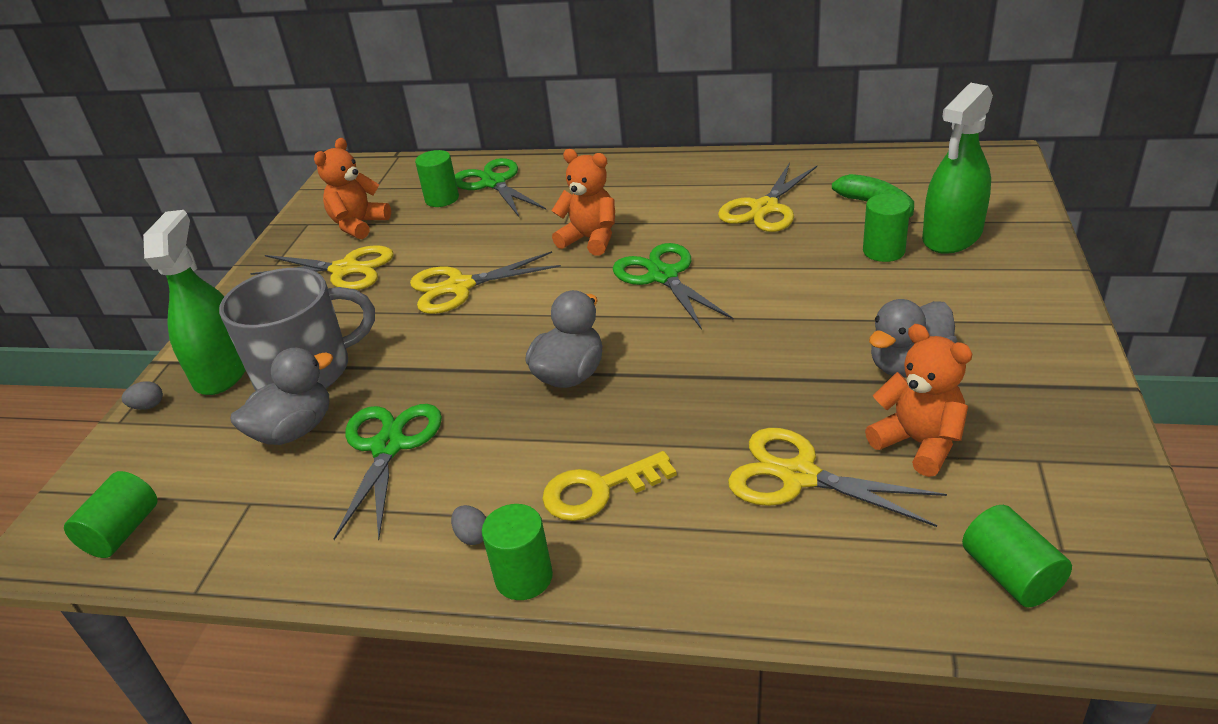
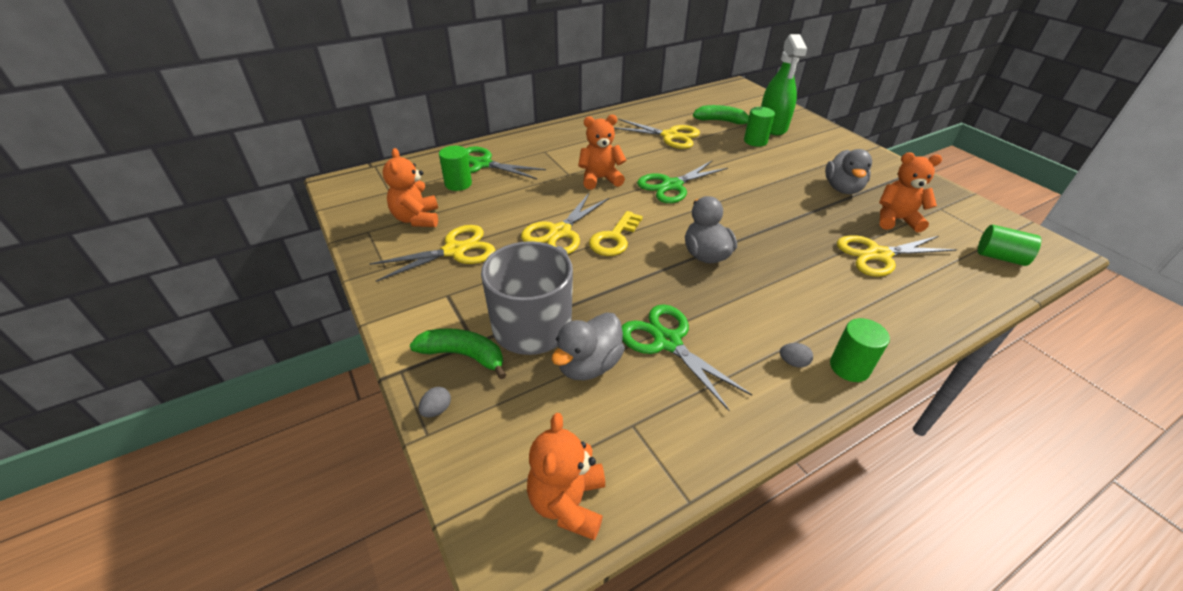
camera: 45 degrees left, 5 degrees up
green cylinder [64,471,157,558] -> orange teddy bear [527,413,605,540]
green spray bottle [143,210,246,395] -> green banana [410,328,506,379]
grey duck [230,348,333,445] -> grey duck turned 150 degrees counterclockwise [552,312,625,380]
yellow key [542,451,677,521] -> yellow key moved to [589,211,643,256]
green scissors [613,243,734,330] -> green scissors turned 60 degrees counterclockwise [637,161,728,203]
yellow scissors [718,163,817,232] -> yellow scissors turned 60 degrees counterclockwise [614,119,700,149]

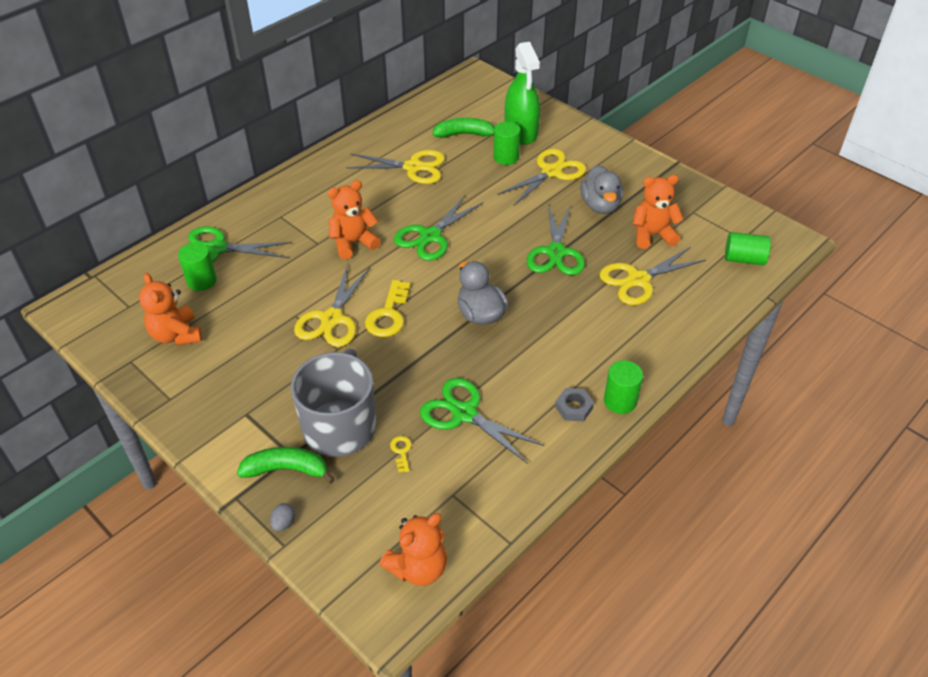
camera: 15 degrees left, 5 degrees up
yellow scissors [369,225,496,282] -> yellow scissors moved to [497,149,586,206]
orange teddy bear [527,413,605,540] -> orange teddy bear turned 120 degrees counterclockwise [380,513,447,586]
grey duck [552,312,625,380] -> yellow key [390,436,412,473]
grey egg [780,343,813,367] -> grey nut [555,388,594,421]
none -> green scissors [526,204,585,275]

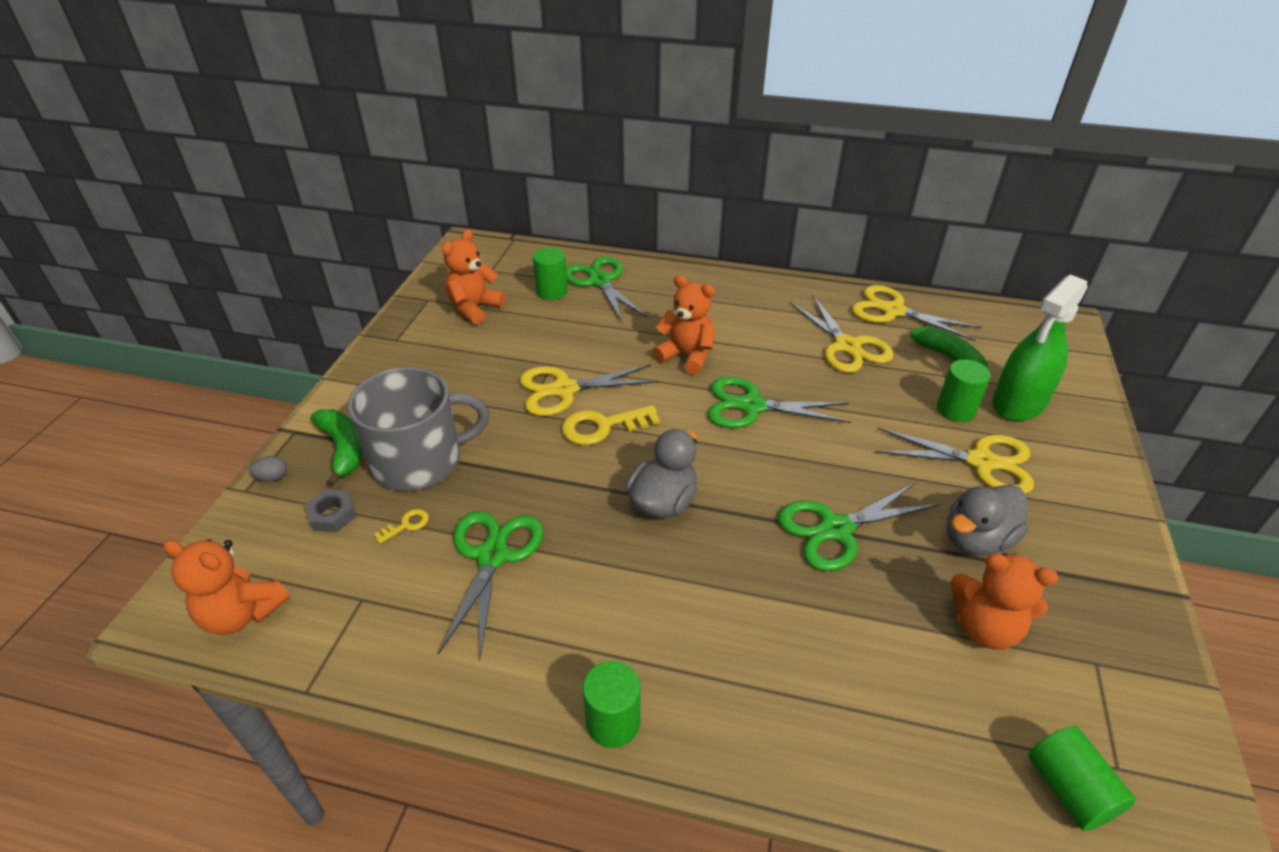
camera: 60 degrees right, 5 degrees down
grey nut [555,388,594,421] -> grey nut moved to [305,490,356,532]
yellow scissors [600,247,706,305] -> yellow scissors moved to [852,285,982,341]
orange teddy bear [633,175,684,249] -> orange teddy bear turned 150 degrees clockwise [951,553,1058,650]

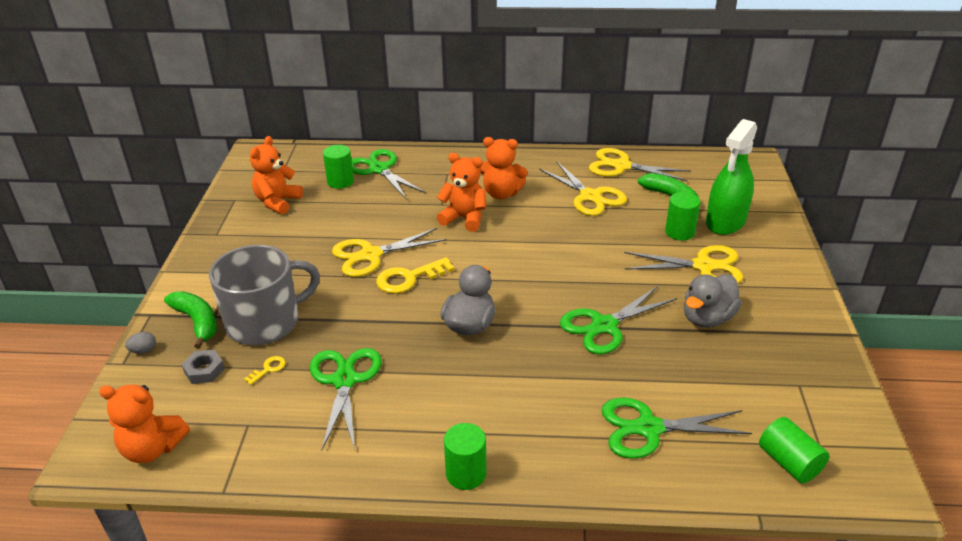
camera: 10 degrees left, 5 degrees down
green scissors [708,377,851,428] -> green scissors moved to [601,398,752,459]
orange teddy bear [951,553,1058,650] -> orange teddy bear moved to [480,137,528,199]

